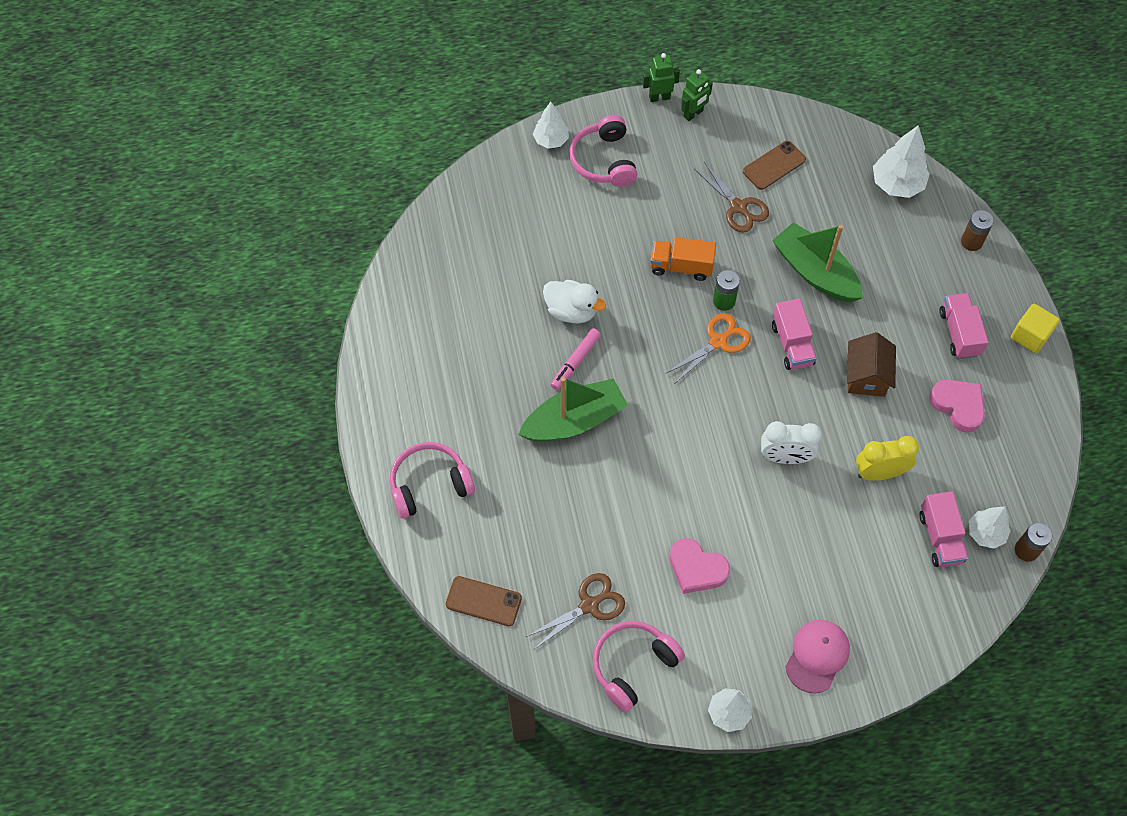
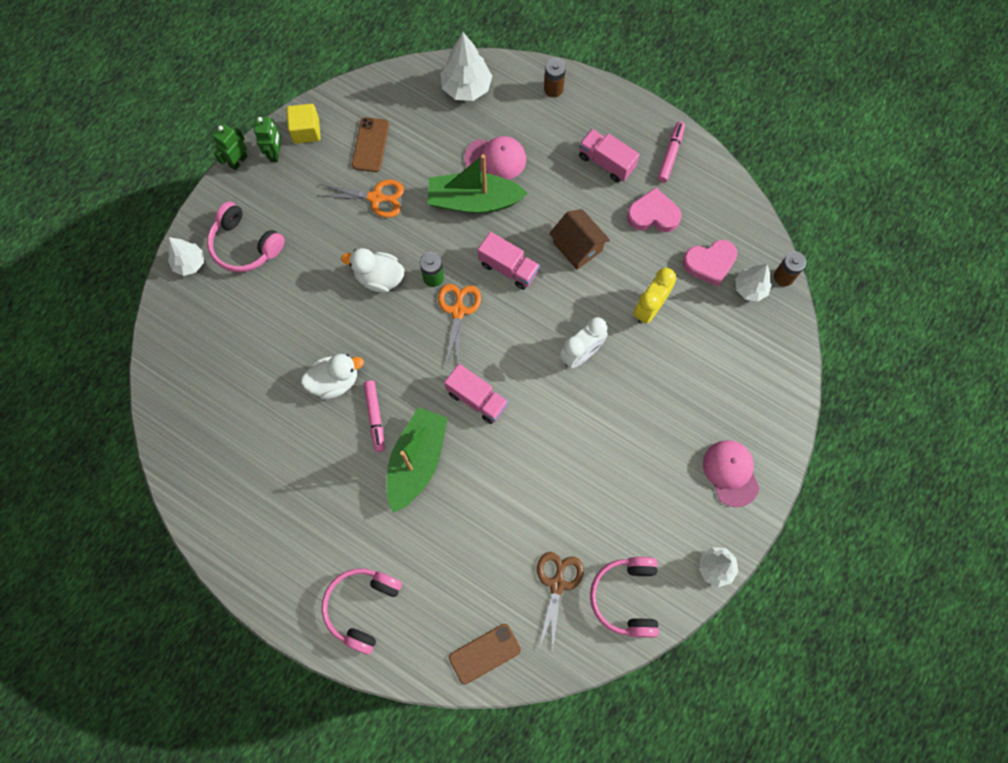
camera: 45 degrees left, 10 degrees up
orange truck [650,237,716,281] -> white duck [341,248,405,293]
pink heart [670,538,730,594] -> pink heart moved to [683,240,737,287]
brown scissors [694,162,769,233] -> orange scissors [317,180,404,218]
pink truck [920,491,968,567] -> pink truck moved to [444,364,509,424]
yellow cube [1011,304,1060,353] -> yellow cube moved to [286,104,320,144]
none -> pink cap [464,136,526,180]
none -> pink marker [658,121,685,182]

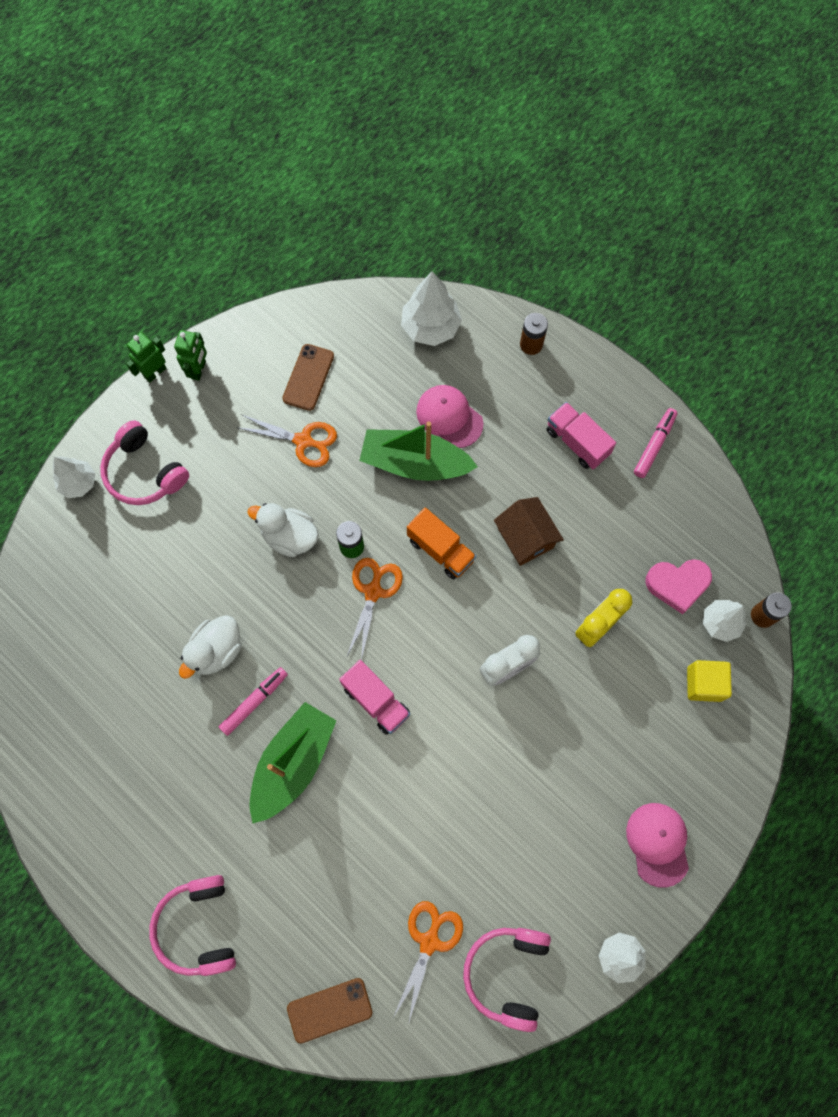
camera: 10 degrees right, 0 degrees up
yellow cube [286,104,320,144] -> yellow cube moved to [687,660,732,702]
white duck [301,354,364,400] -> white duck turned 135 degrees clockwise [179,615,242,679]
pink headphones [322,568,402,655] -> pink headphones turned 45 degrees counterclockwise [149,875,236,976]
pink marker [363,380,385,452] -> pink marker turned 135 degrees counterclockwise [219,667,288,736]
pink cap [464,136,526,180] -> pink cap turned 150 degrees counterclockwise [416,385,483,448]
pink truck [478,232,540,290] -> orange truck [407,508,476,580]
brown scissors [537,552,584,653] -> orange scissors [394,901,463,1025]
pink heart [627,187,682,232] -> none

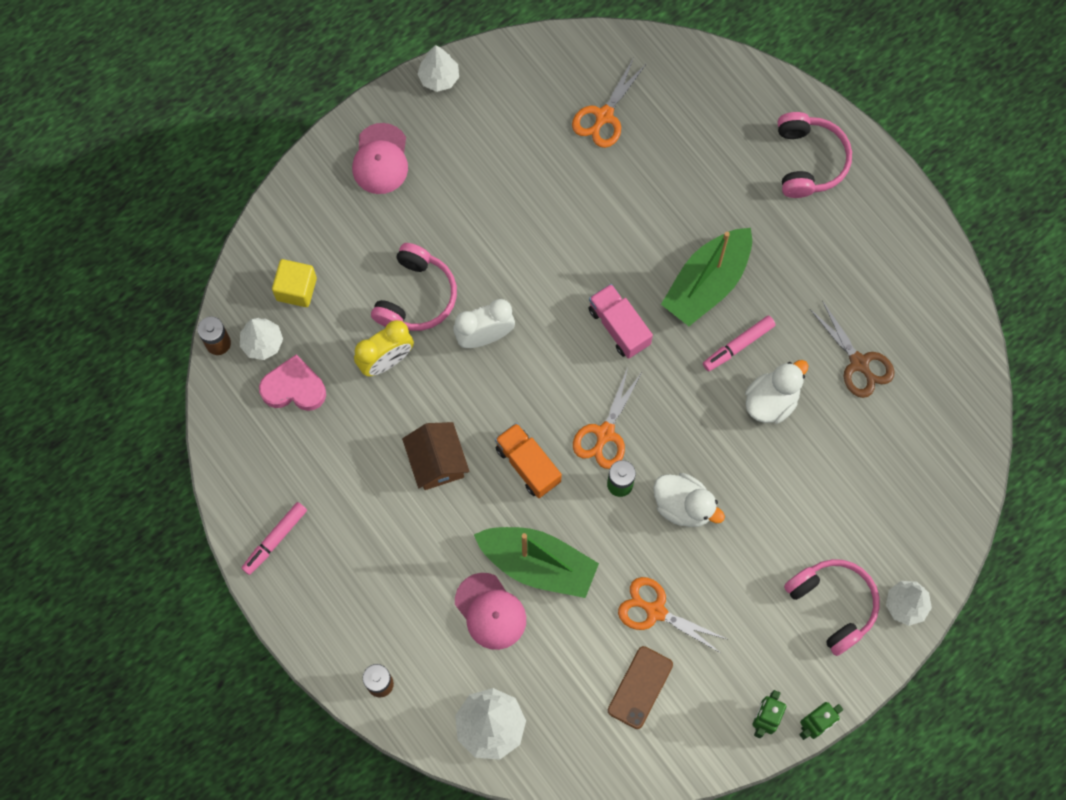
camera: 170 degrees left, 0 degrees up
brown phone [287,978,373,1044] -> none
pink headphones [463,928,551,1032] -> pink headphones moved to [371,243,457,331]
pink truck [547,402,616,469] -> none
none -> brown scissors [810,300,895,398]

